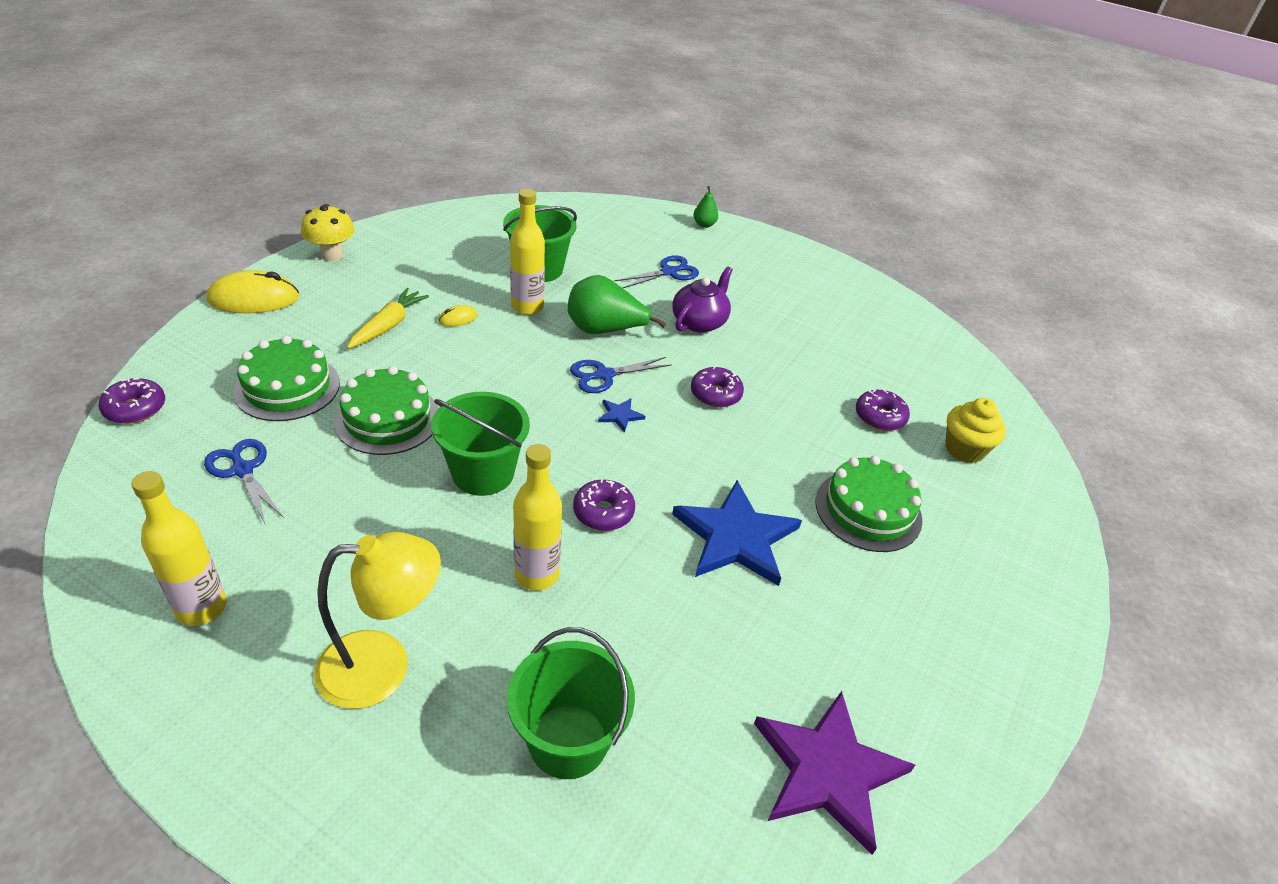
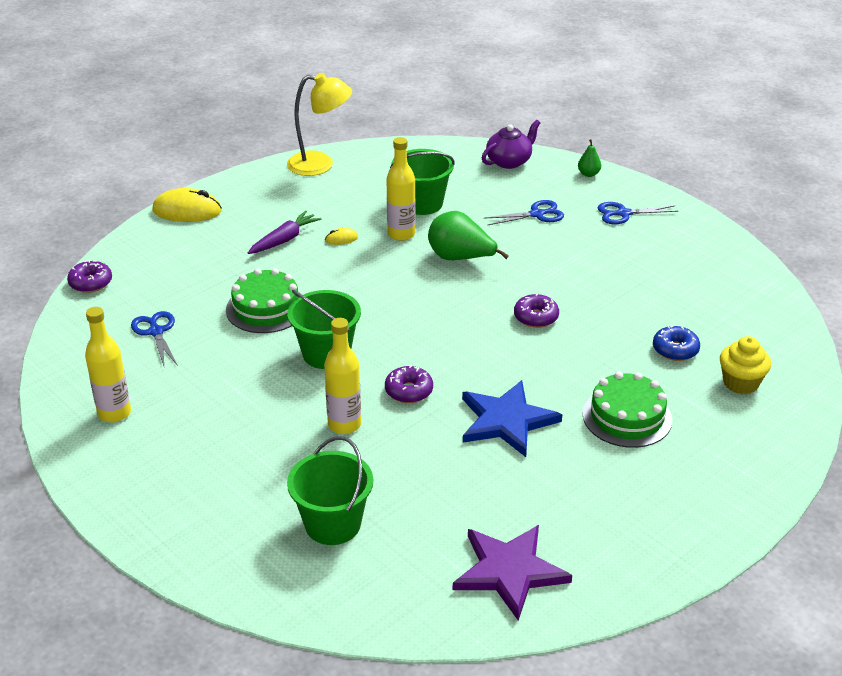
camera: 20 degrees right, 5 degrees down
green cake [233,336,340,421] -> none
yellow mushroom [301,204,355,261] -> none
yellow lamp [314,532,441,709] -> yellow lamp moved to [287,73,352,176]
yellow carrot [347,288,429,349] -> purple carrot [248,211,321,254]
blue scissors [570,357,672,393] -> blue scissors moved to [598,202,679,224]
blue star [598,398,645,433] -> none
purple teapot [672,266,733,333] -> purple teapot moved to [482,120,540,169]
purple donut [856,390,910,431] -> blue donut [653,326,700,361]

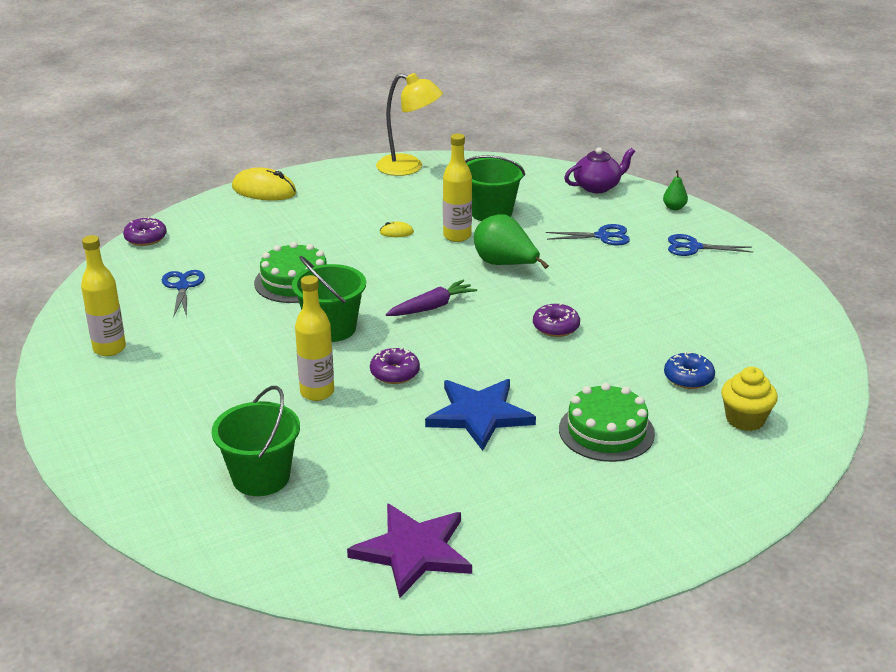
camera: 15 degrees right, 5 degrees down
purple carrot [248,211,321,254] -> purple carrot moved to [386,280,477,316]

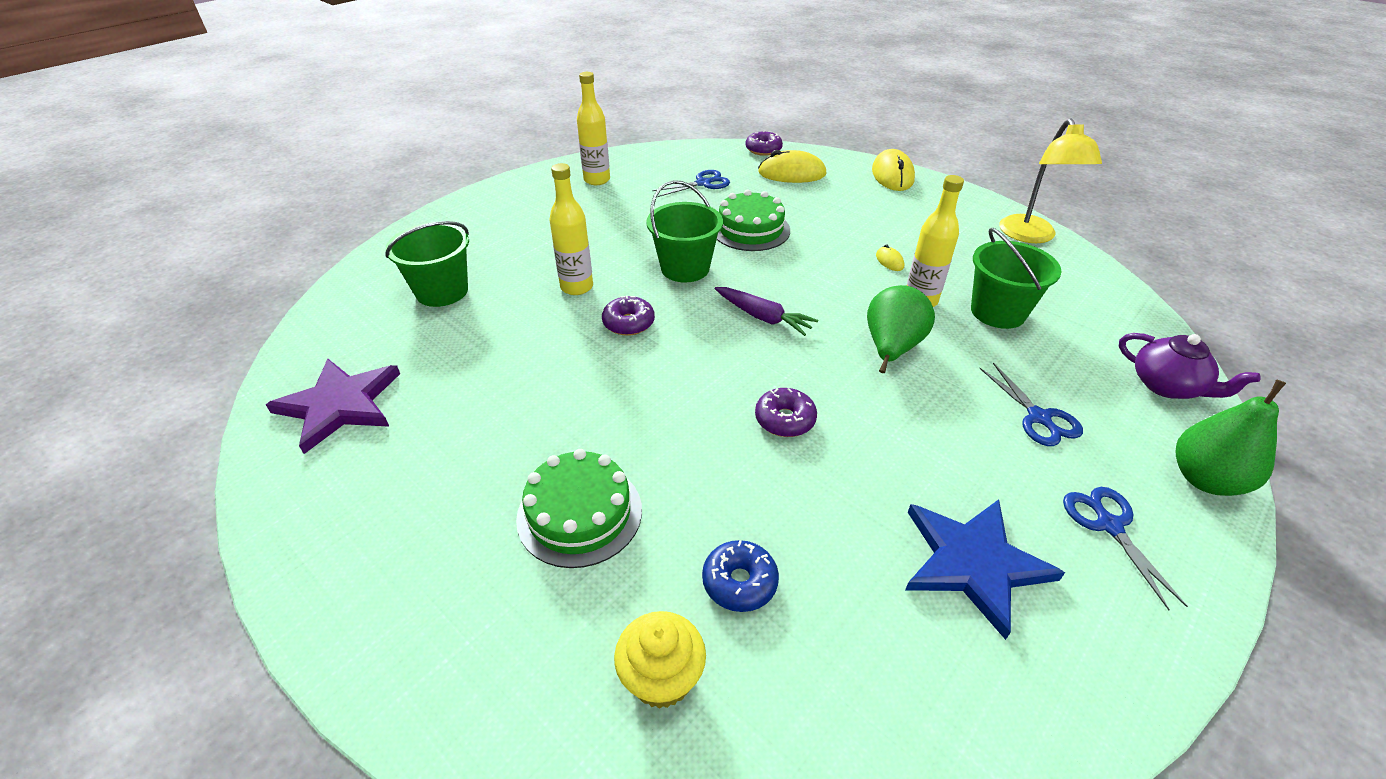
camera: 70 degrees right, 10 degrees up
blue star [425,379,536,451] -> blue star moved to [905,499,1065,640]
green pear [663,170,688,210] -> green pear [1176,379,1286,496], size x1.95
none -> yellow mouse [758,150,826,183]

